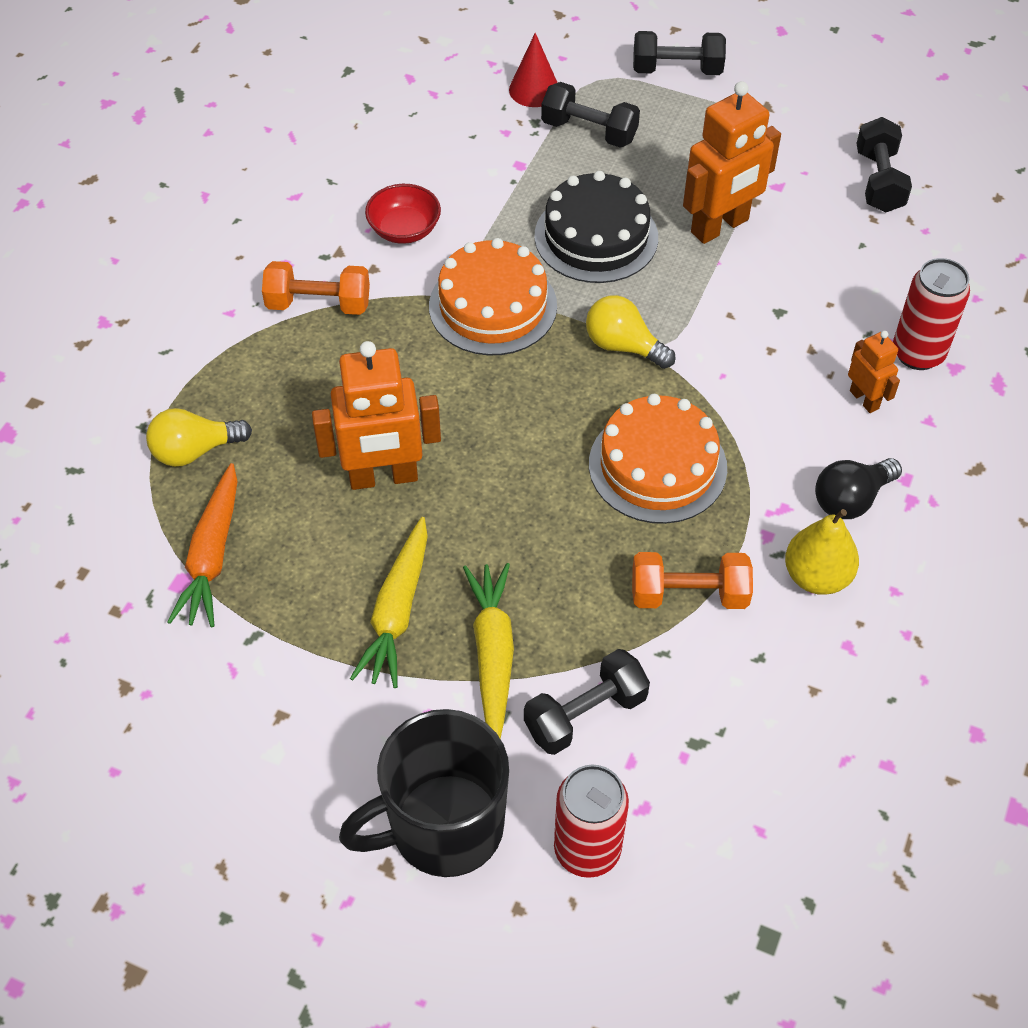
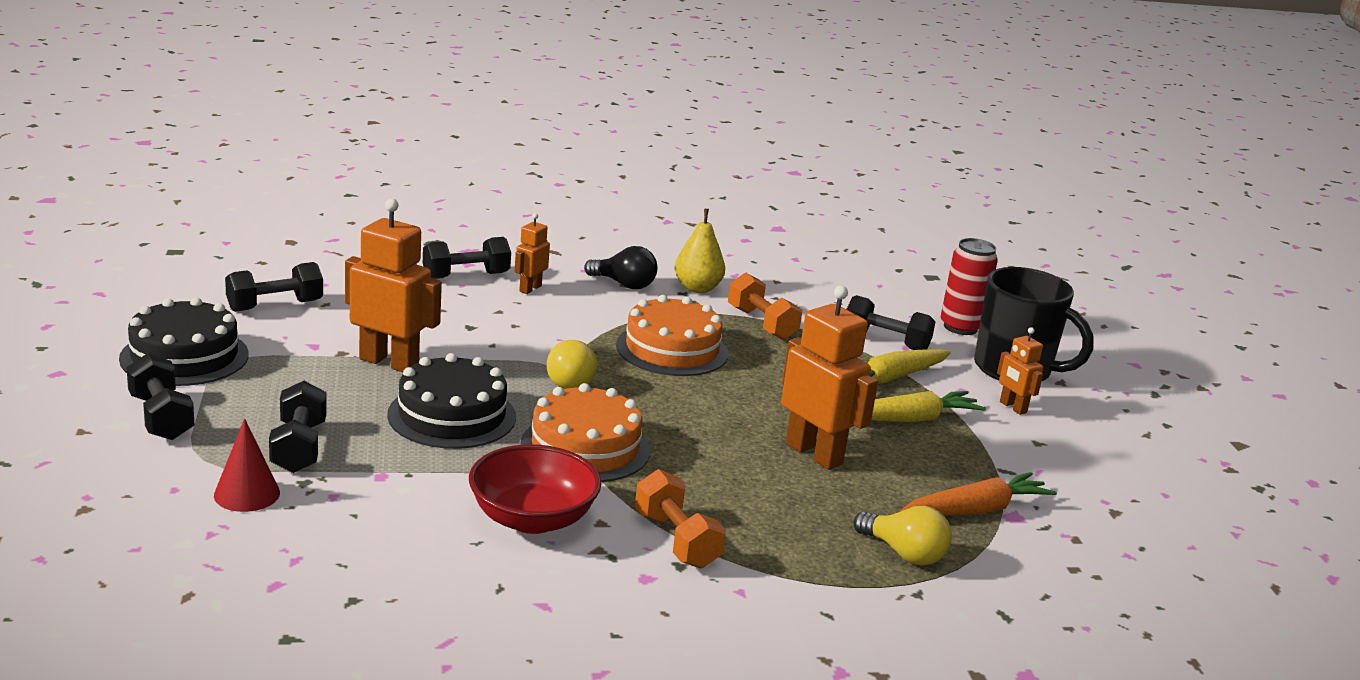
camera: 125 degrees left, 30 degrees down
red bowl [365,184,441,244] -> red bowl [469,444,601,534], size x1.52
red can [893,258,970,370] -> black dumbbell [423,237,511,279]
none -> black cake [119,297,249,386]
none -> orange robot [997,327,1043,415]

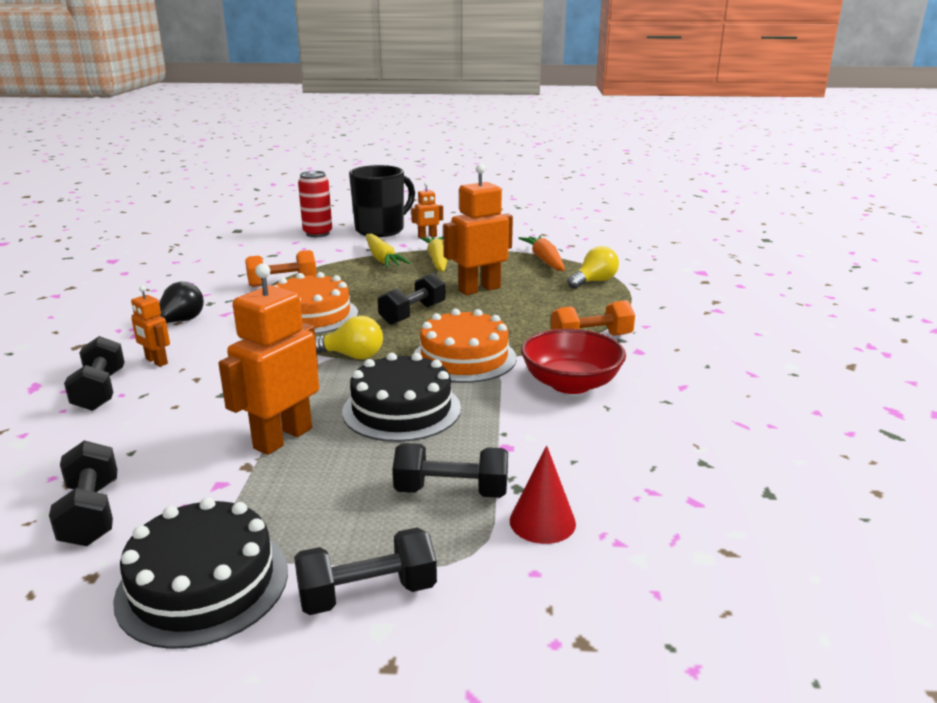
camera: 75 degrees left, 0 degrees up
yellow pear [675,209,725,293] -> none
black dumbbell [846,295,935,350] -> black dumbbell moved to [378,273,445,325]

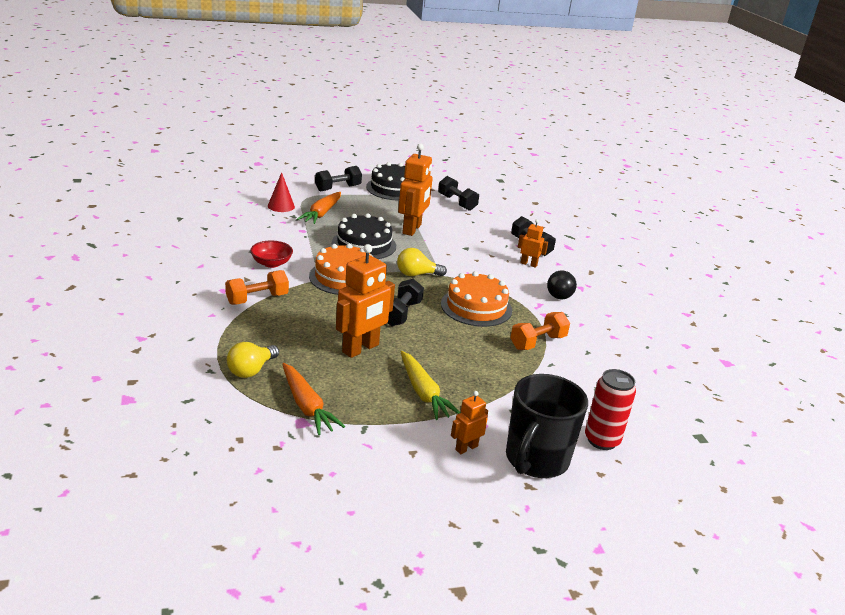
camera: 160 degrees right, 5 degrees up
yellow carrot [366,234,410,267] -> none
black dumbbell [393,443,508,498] -> orange carrot [297,192,341,224]
red bowl [521,329,626,394] -> red bowl [250,241,293,268], size x0.66

